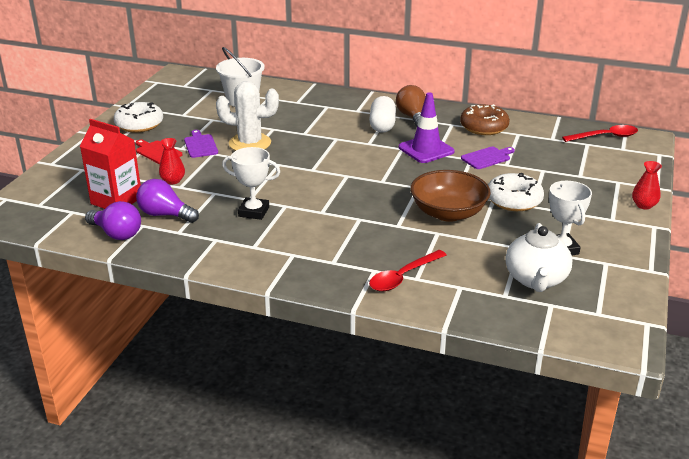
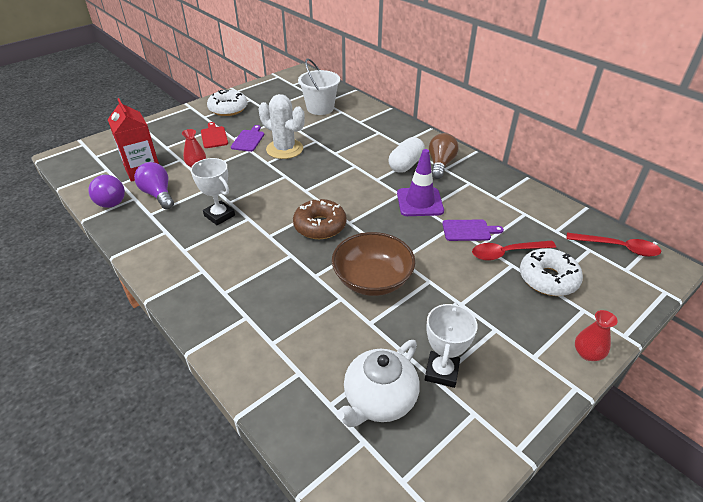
camera: 30 degrees right, 10 degrees up
red spoon [369,250,447,291] -> red spoon moved to [472,241,556,261]
brown donut [460,104,510,135] -> brown donut moved to [293,199,347,239]
white donut [488,173,544,211] -> white donut moved to [520,248,583,296]

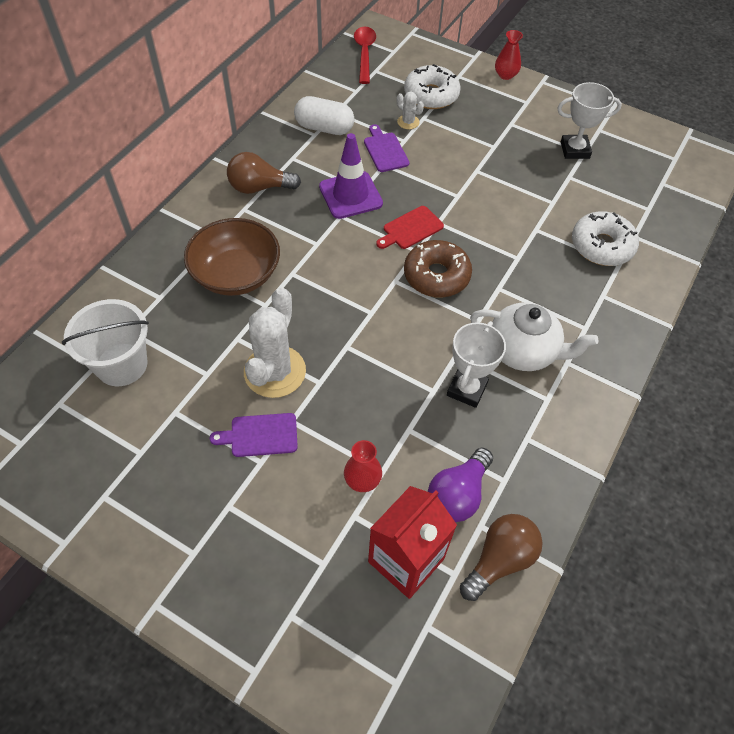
camera: 110 degrees left, 15 degrees up
purple light bulb [88,174,125,208] -> brown light bulb [460,514,542,601]
red cutting board [201,122,228,148] -> red cutting board moved to [376,206,444,249]
white donut [207,90,247,116] -> white donut moved to [572,212,639,266]
brown bowl [332,232,415,296] -> brown bowl moved to [184,218,280,296]
white teapot [336,340,420,427] -> white teapot moved to [470,302,598,371]
white capsule [388,137,425,173] -> white capsule moved to [294,96,354,135]
red spoon [472,241,556,261] -> white cactus [397,91,424,129]

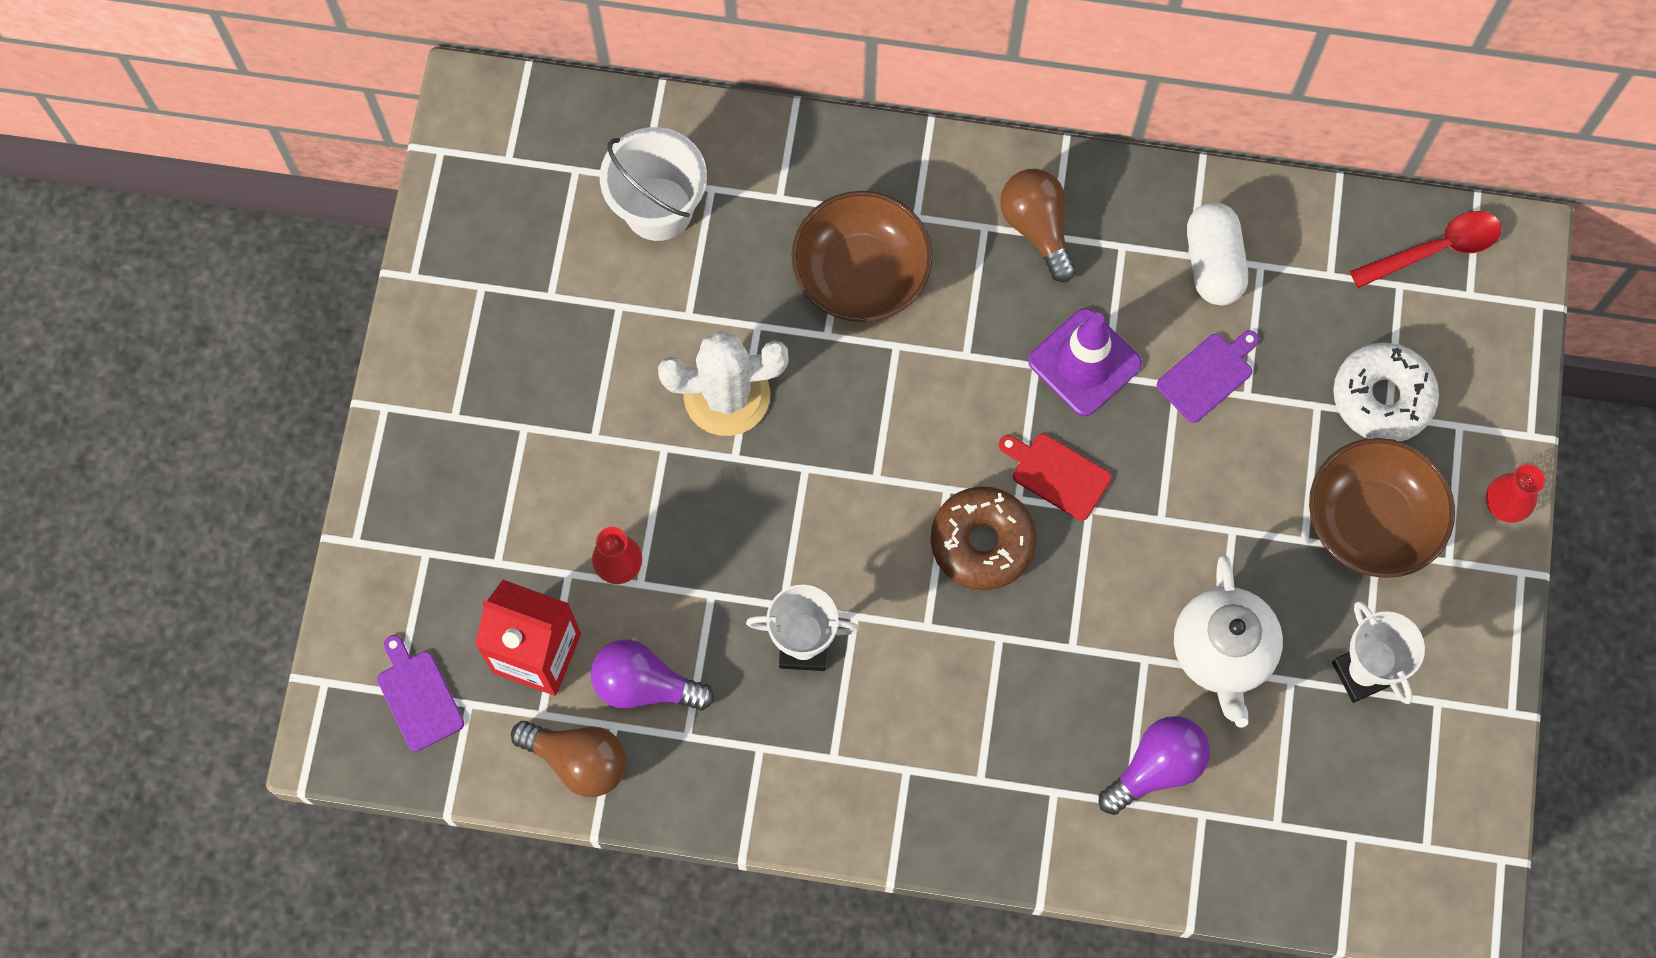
camera: 70 degrees right, 15 degrees up
purple cutting board [210,413,298,457] -> purple cutting board moved to [377,635,464,752]
white cactus [397,91,424,129] -> none
white teapot [470,302,598,371] -> white teapot moved to [1174,556,1283,728]
white donut [572,212,639,266] -> purple light bulb [1099,716,1210,815]
none -> brown bowl [1309,438,1455,578]

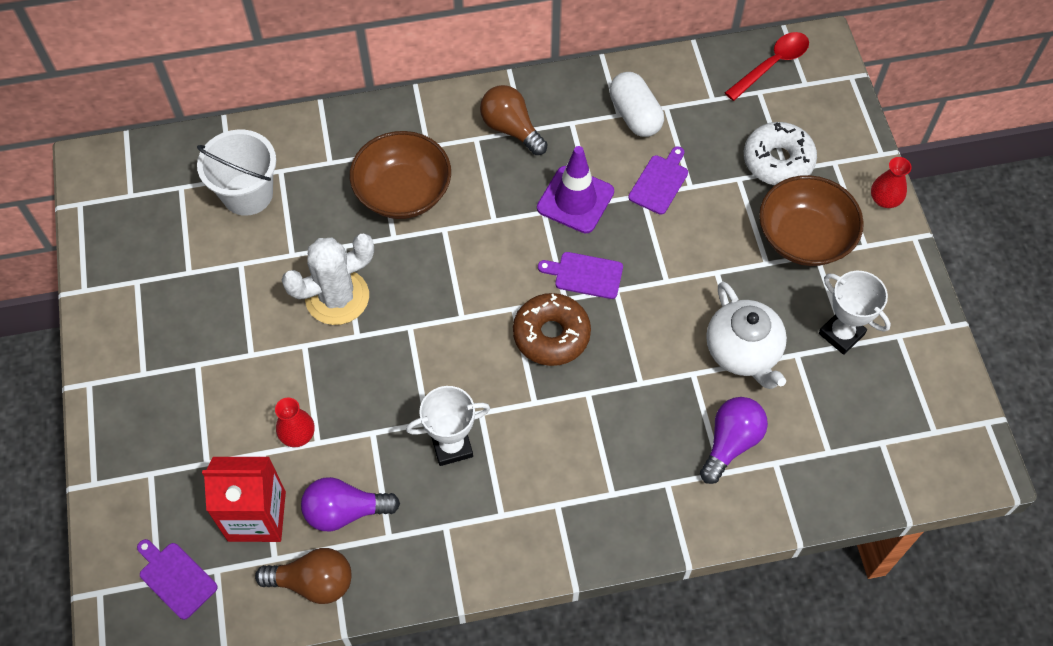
camera: 20 degrees left, 10 degrees down
red cutting board [999,434,1112,520] -> purple cutting board [538,252,623,299]

